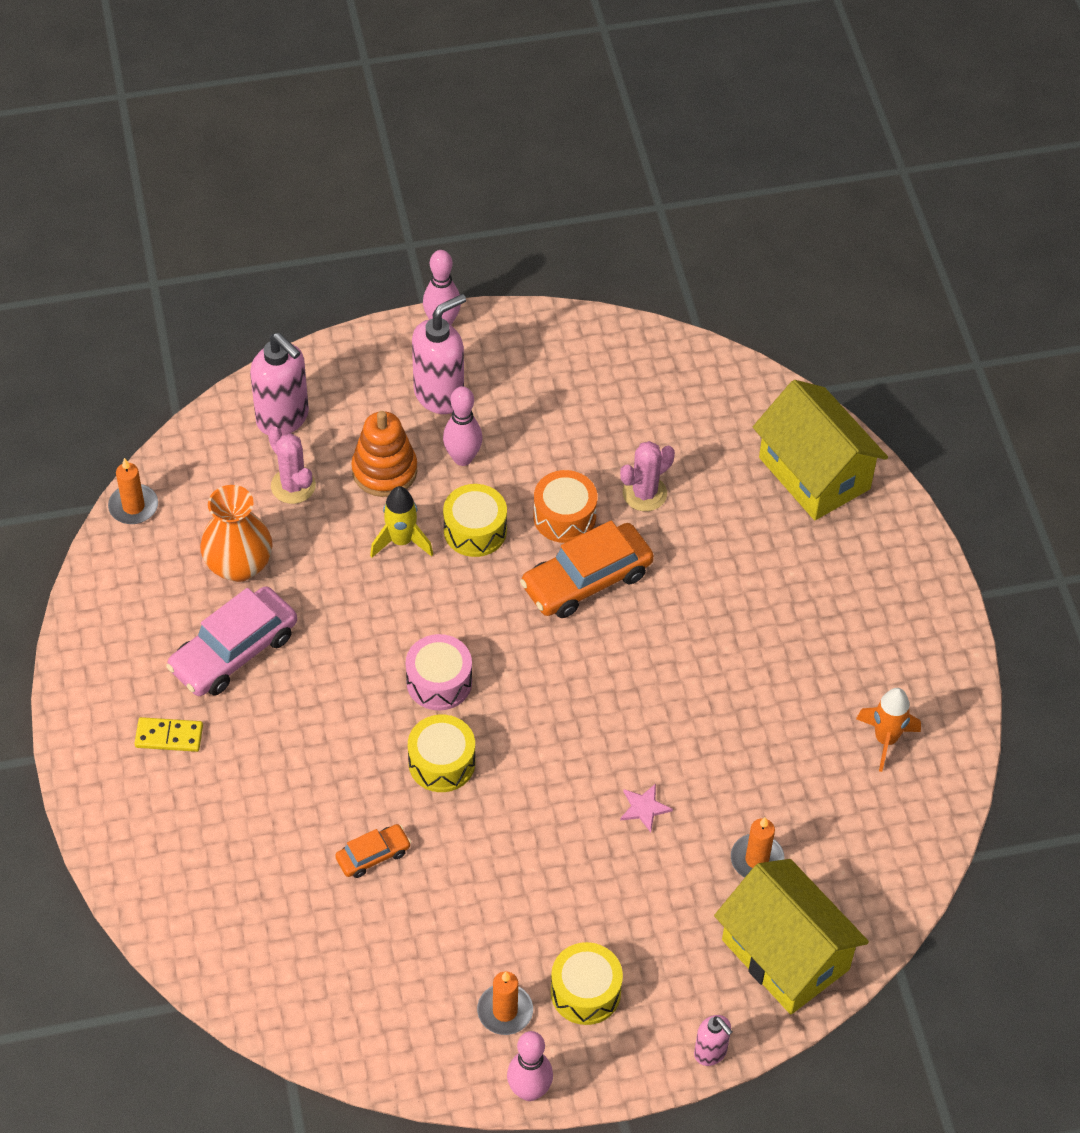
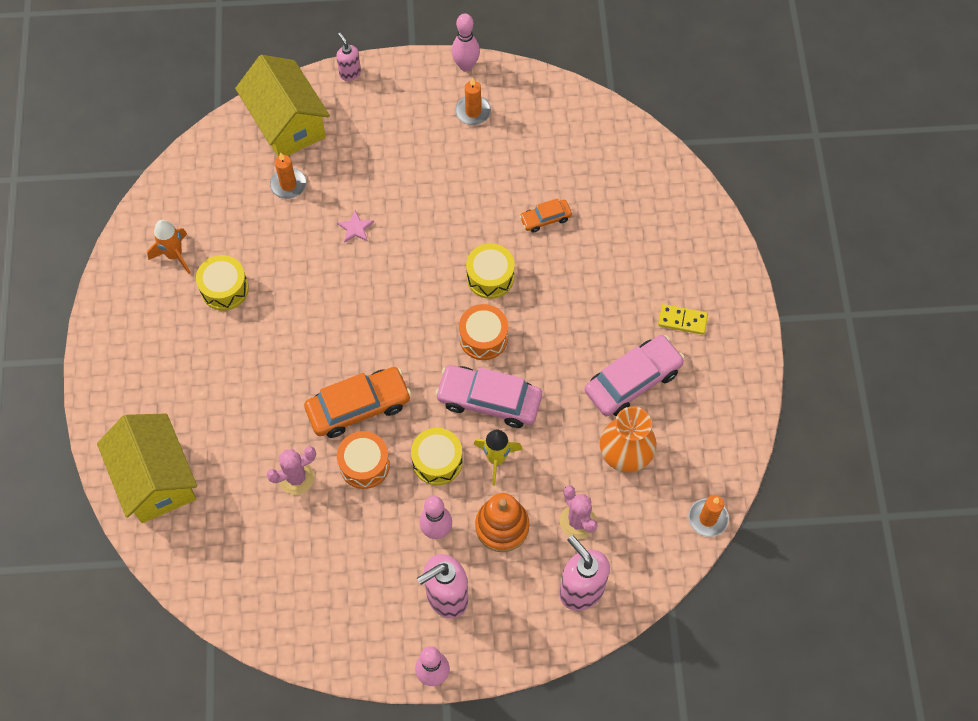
camera: 170 degrees left, 10 degrees up
pink drum [406,634,472,710] -> orange drum [459,304,508,360]
yellow drum [551,942,623,1025] -> yellow drum moved to [196,255,249,311]
none -> pink car [435,365,542,428]

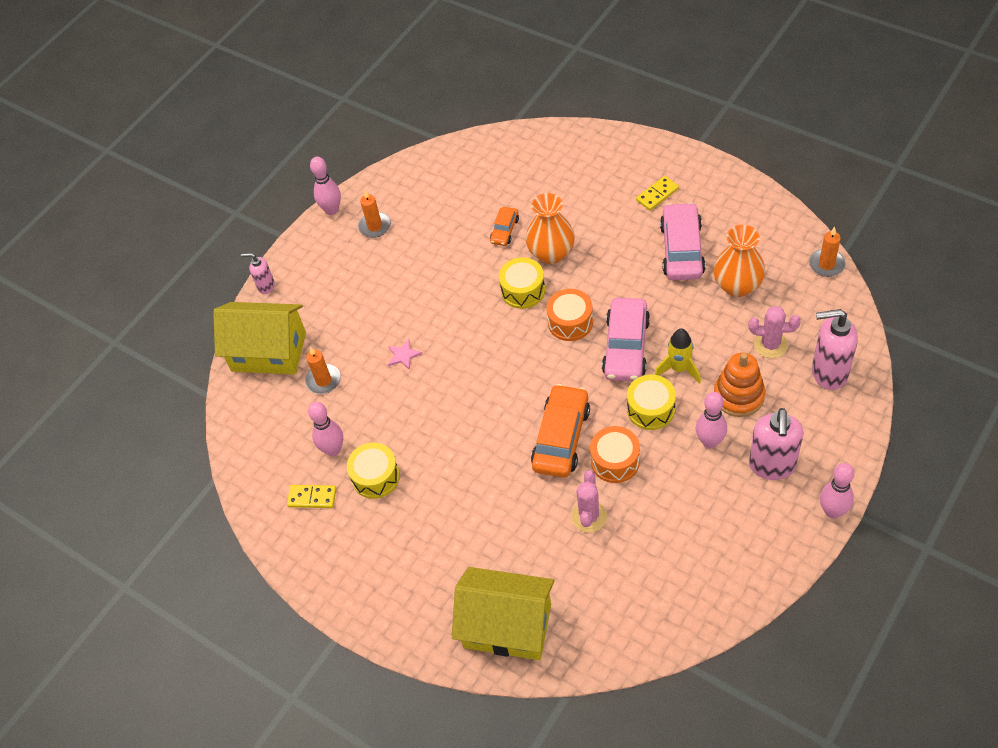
camera: 45 degrees left, 10 degrees down
orange rocket [147,220,191,274] -> yellow domino [287,485,336,508]
pink car [435,365,542,428] -> pink car turned 45 degrees counterclockwise [602,298,650,381]
none -> pink bowling pin [308,402,343,456]
none -> orange vase [526,193,575,264]

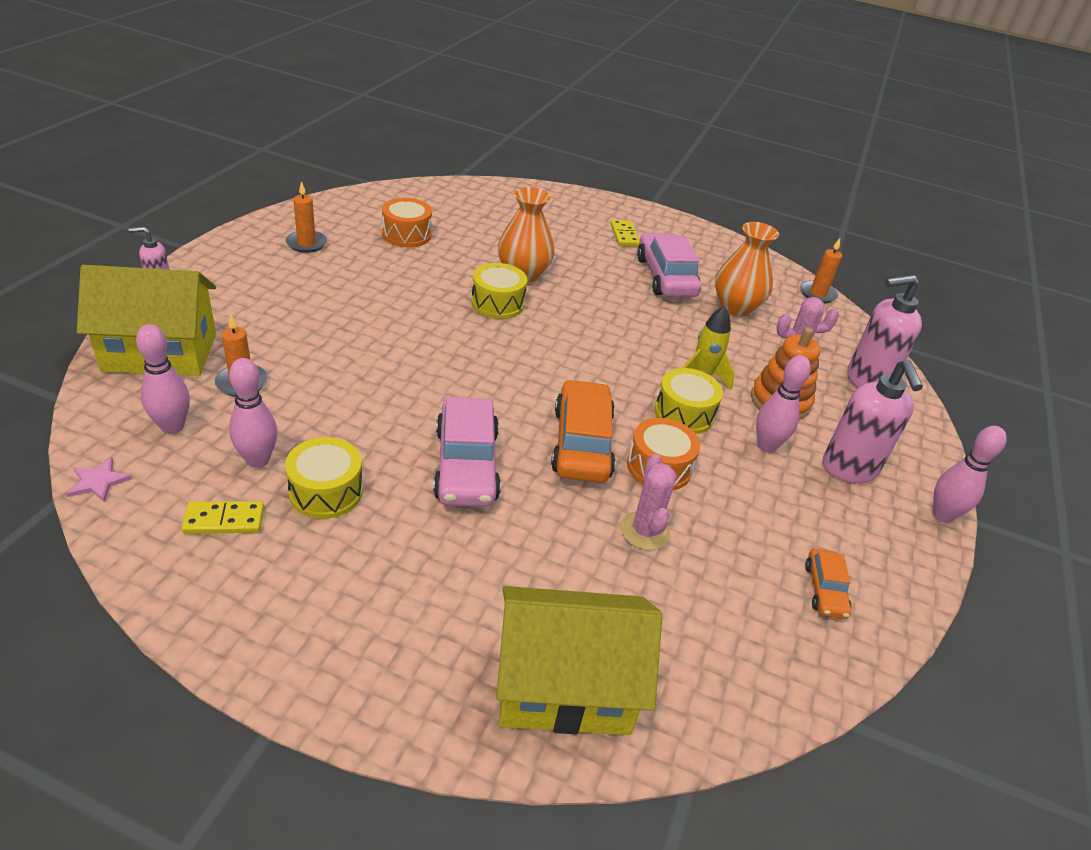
camera: 25 degrees left, 15 degrees down
pink bowling pin [310,157,341,215] -> pink bowling pin moved to [136,324,190,434]
pink star [388,339,422,370] -> pink star moved to [66,457,132,502]
orange car [490,207,519,246] -> orange car moved to [805,549,851,619]
orange drum [546,289,593,341] -> orange drum moved to [382,198,432,247]
pink car [602,298,650,381] -> pink car moved to [433,397,501,507]
yellow domino [636,176,679,211] -> yellow domino turned 45 degrees counterclockwise [610,220,640,247]

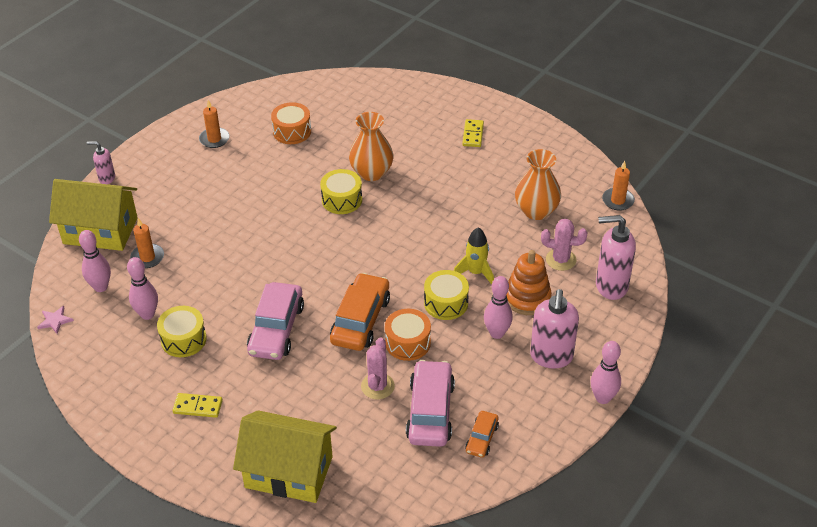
camera: 20 degrees right, 5 degrees up
yellow domino [181,501,264,534] -> yellow domino moved to [172,393,223,418]
pink car [637,233,702,297] -> pink car moved to [406,360,455,447]

